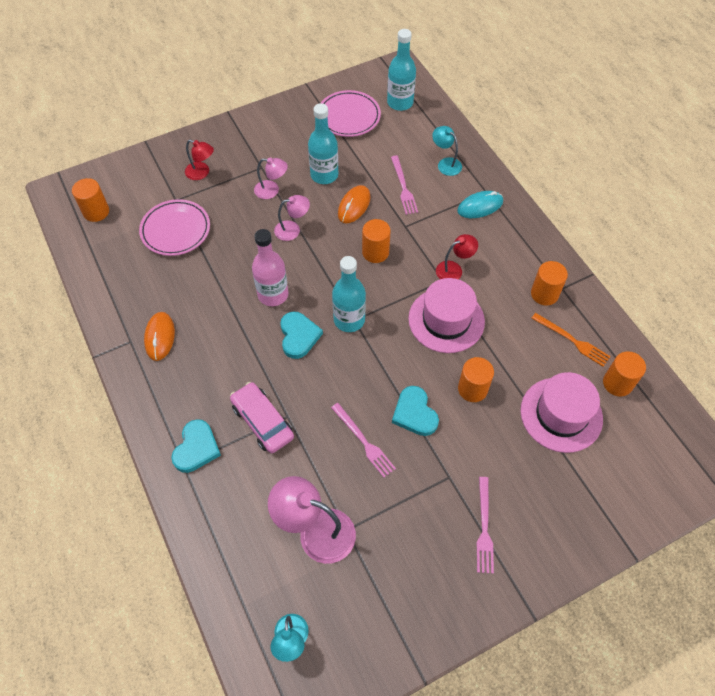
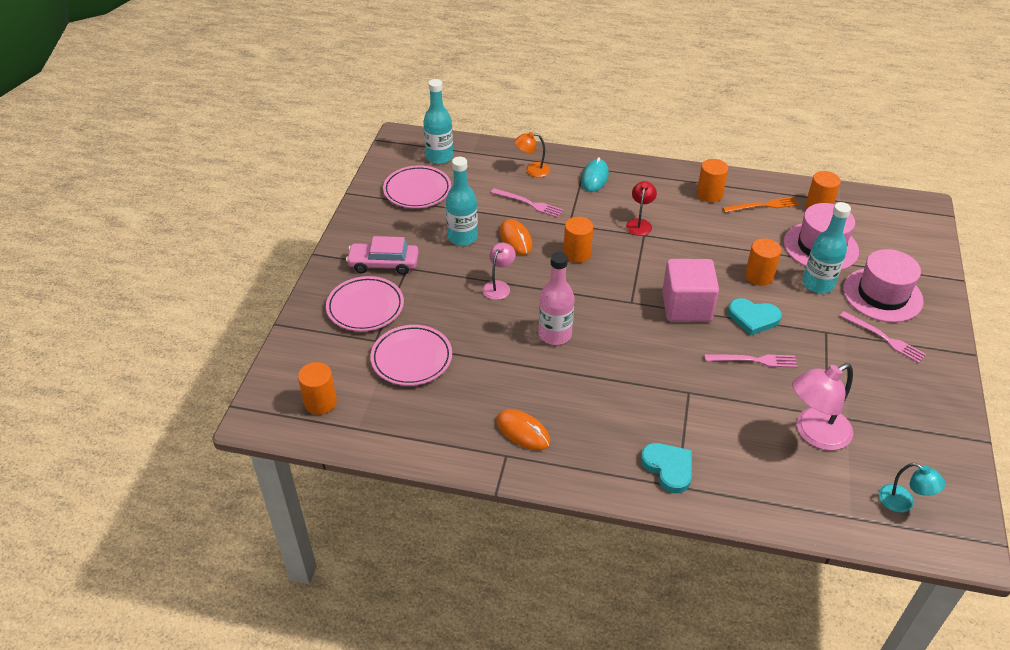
camera: 50 degrees left, 15 degrees down
red lamp [185,140,214,180] -> pink plate [326,276,404,331]
pink car [230,382,294,453] -> pink car moved to [346,236,419,275]
pink lamp [254,157,288,199] -> none
turquoise heart [280,312,323,359] -> none
turquoise bottle [332,256,366,332] -> turquoise bottle moved to [803,202,851,293]
pink hat [408,278,485,353] -> pink hat moved to [843,249,924,322]
turquoise lamp [432,126,462,176] -> orange lamp [515,132,550,177]
none -> pink cube [662,259,719,322]

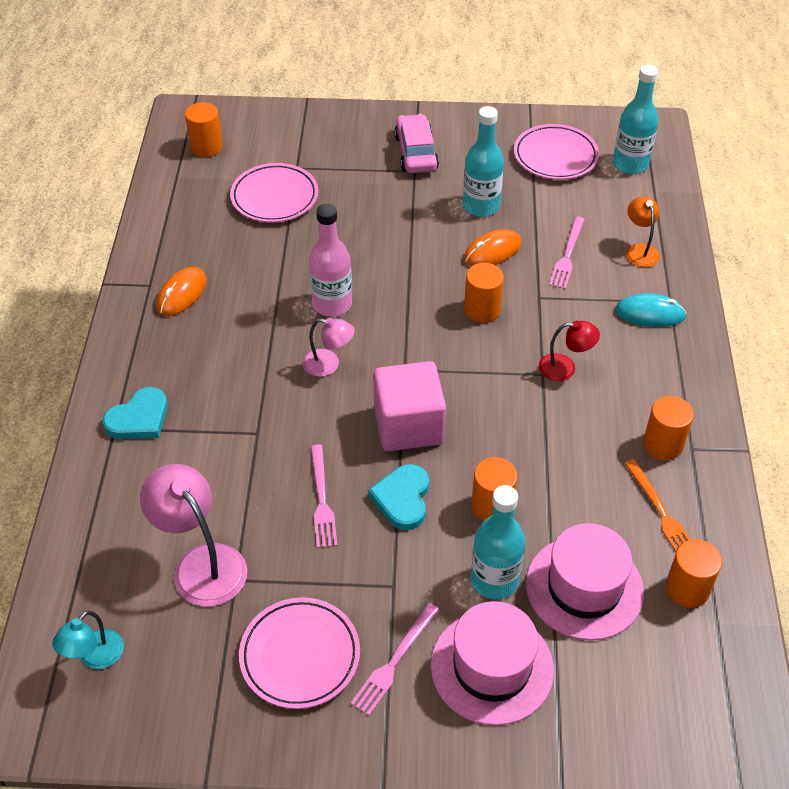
camera: 80 degrees right, 5 degrees up
pink plate [326,276,404,331] -> pink plate moved to [239,597,360,709]
pink lamp [482,243,516,300] -> pink lamp moved to [302,318,355,377]

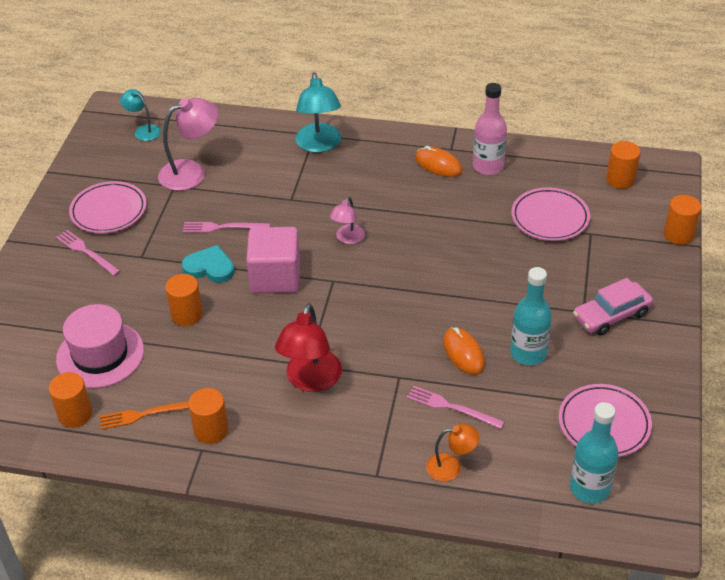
camera: 100 degrees right, 5 degrees down
turquoise heart [103,387,168,439] -> turquoise lamp [296,72,341,153]
pink bottle [309,204,352,317] -> pink bottle moved to [473,83,507,175]
pink car [394,114,439,173] -> pink car turned 150 degrees clockwise [573,278,653,336]
pink hat [431,601,554,726] -> none
orange cylinder [464,263,504,323] -> orange cylinder moved to [664,195,701,245]
turquoise bottle [471,485,525,599] -> none
red lamp [539,320,600,381] -> red lamp [275,303,342,392], size x1.73
turquoise mouse [615,293,686,327] -> none

